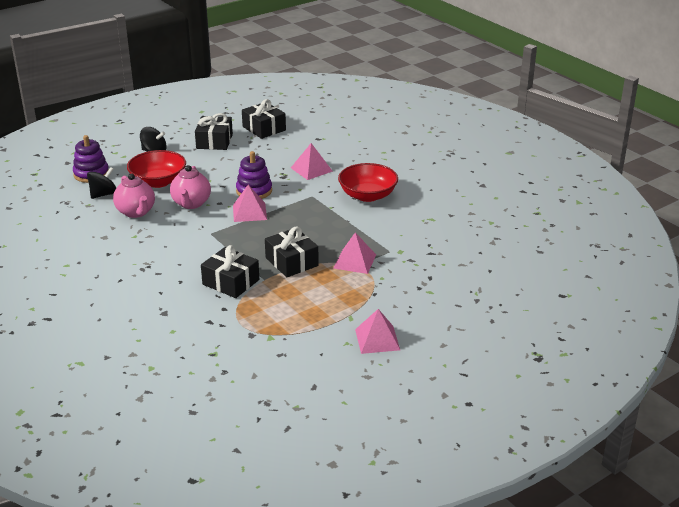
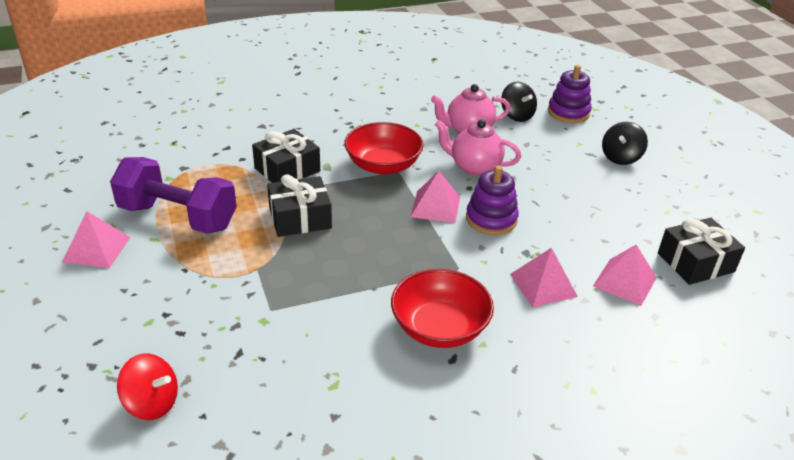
camera: 105 degrees right, 5 degrees up
red bowl [127,150,186,188] -> red bowl moved to [344,122,424,174]
black gift [195,113,233,150] -> none
pink pyramid [333,232,376,274] -> pink pyramid moved to [593,245,657,306]
none -> purple dumbbell [110,157,237,234]
none -> red spinning top [117,354,178,420]

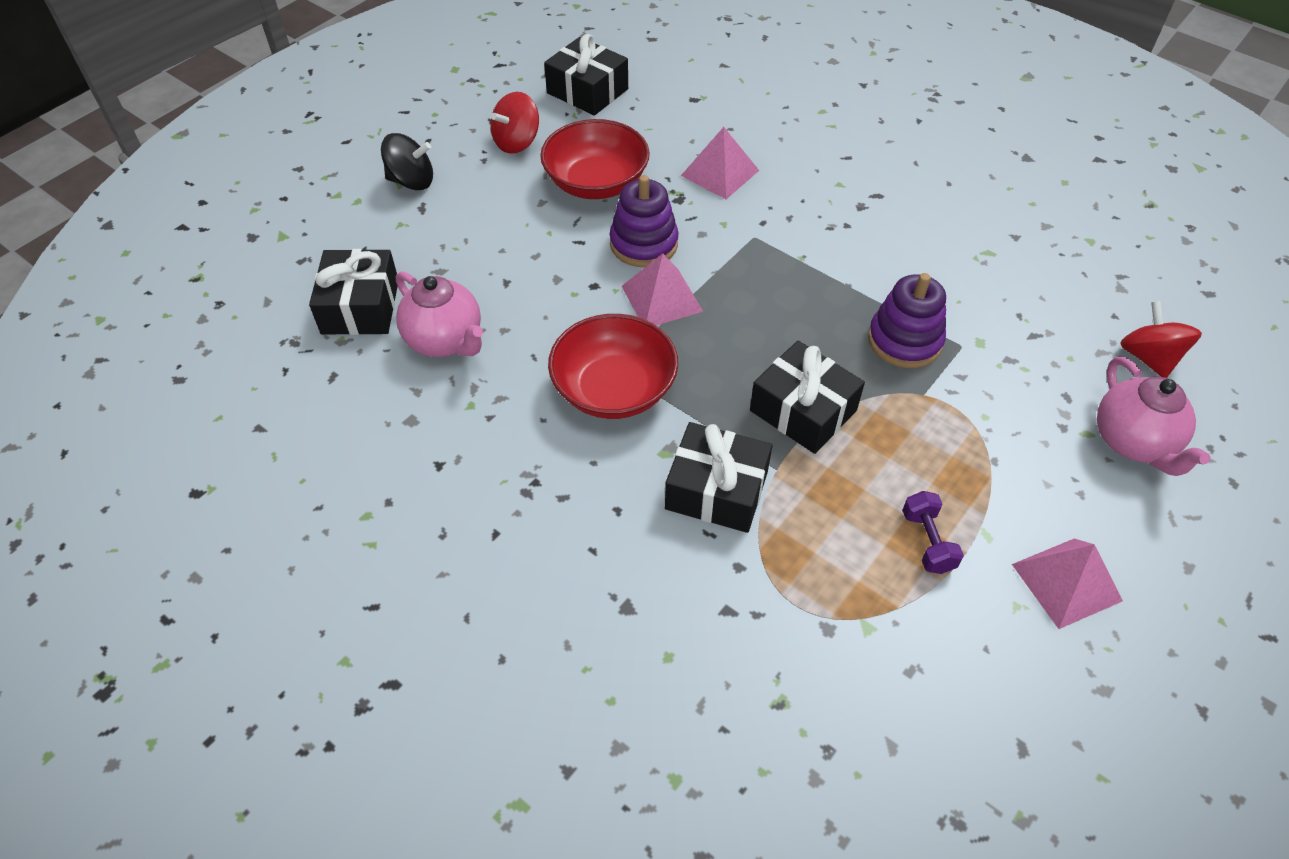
camera: 120 degrees left, 15 degrees up
purple dumbbell [110,157,237,234] -> purple dumbbell [902,491,964,574], size x0.42
red bowl [391,269,494,348] -> red bowl moved to [540,119,650,199]
pink teapot [435,120,521,176] -> pink teapot moved to [1097,356,1211,476]
black spinning top [501,82,537,122] -> black gift [309,249,398,335]
purple stacking toy [548,65,592,123] -> purple stacking toy moved to [868,273,946,368]
pink pyramid [593,245,657,306] -> none
none -> red spinning top [490,92,539,154]

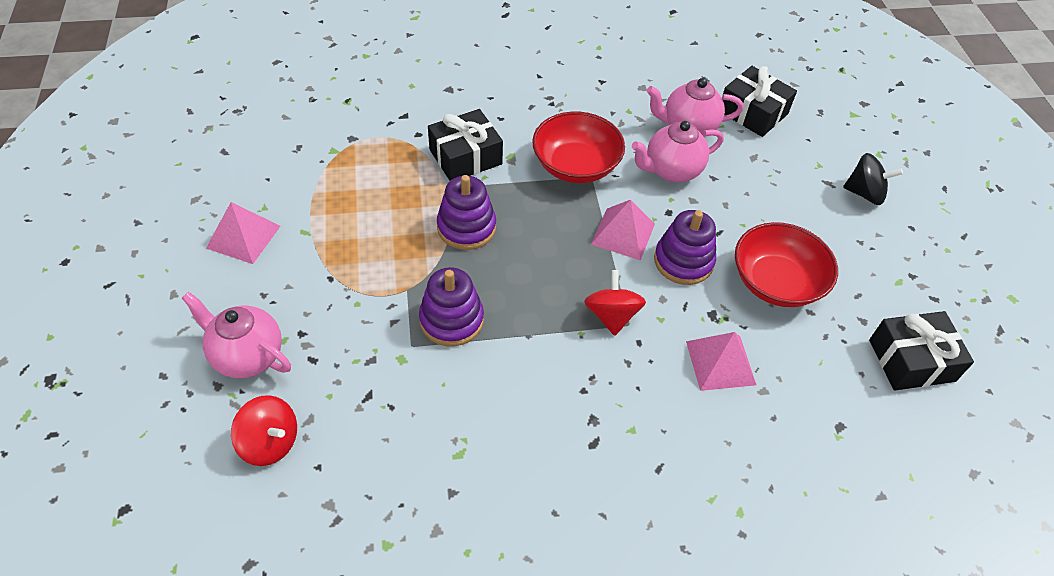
camera: 130 degrees right, 0 degrees up
black spinning top [381,133,433,190] -> black spinning top turned 120 degrees counterclockwise [843,153,903,205]
red spinning top [490,92,539,154] -> red spinning top moved to [584,270,646,336]
black gift [750,341,865,454] -> purple stacking toy [437,175,496,250]
purple dumbbell [902,491,964,574] -> none
none -> pink teapot [632,121,724,182]

